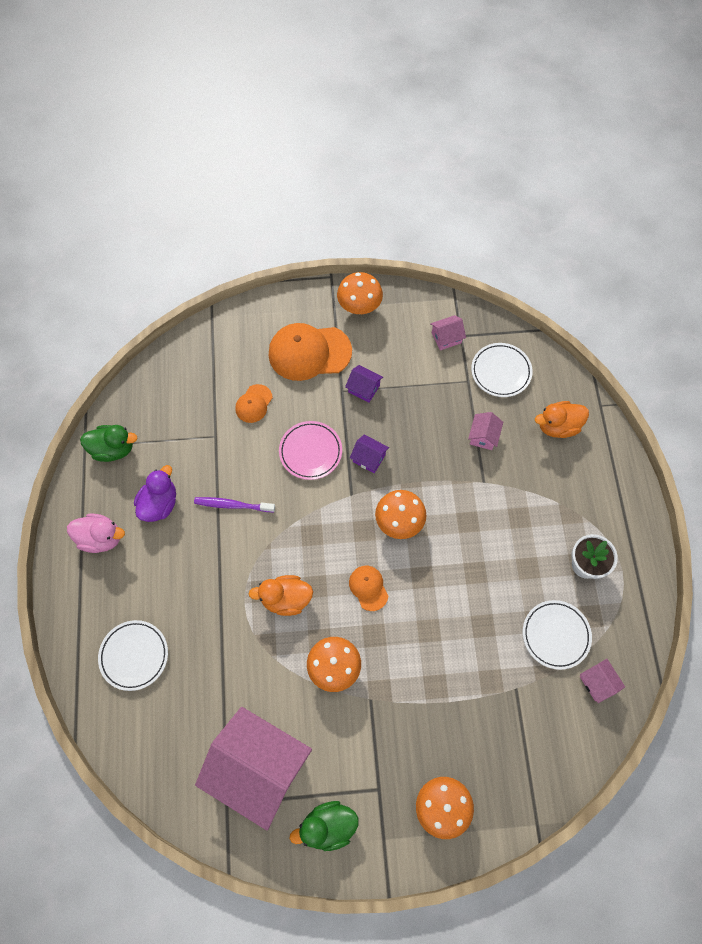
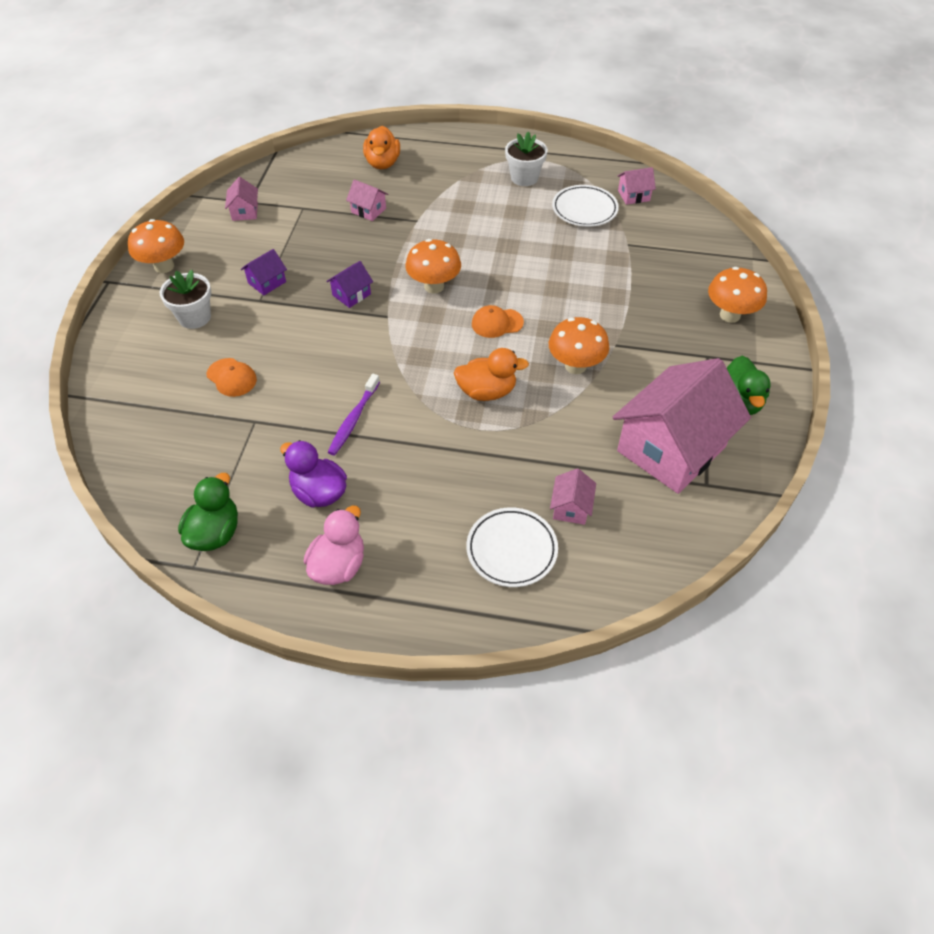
camera: 75 degrees left, 15 degrees down
orange duck [249,575,313,616] -> orange duck turned 105 degrees counterclockwise [454,348,529,401]
orange cap [268,323,352,381] -> white flower pot [160,270,211,329]
pink plate [279,421,342,480] -> none
white plate [471,343,533,397] -> none
none -> pink house [550,468,596,525]

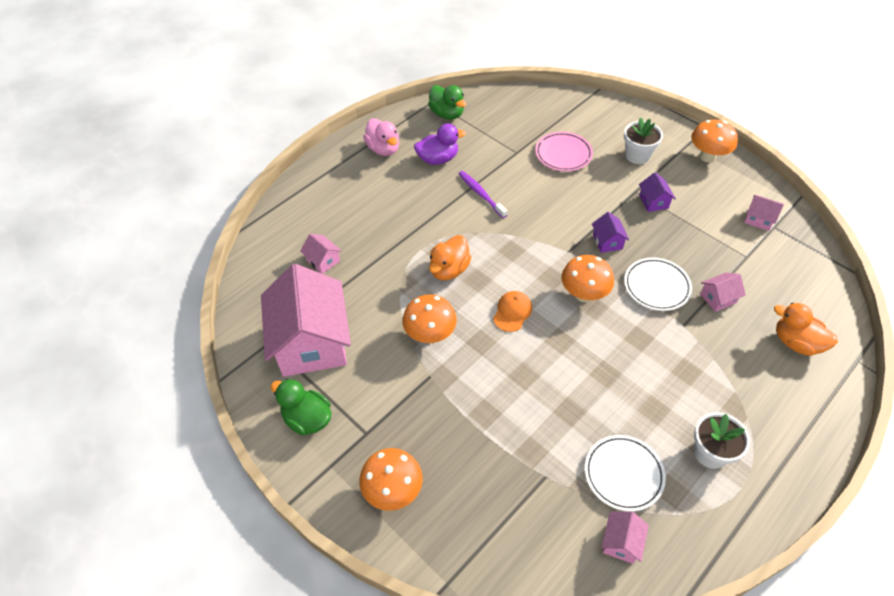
camera: 125 degrees right, 0 degrees up
orange cap [207,358,257,397] -> pink plate [535,132,593,171]
white plate [466,507,558,587] -> white plate moved to [624,257,692,311]

